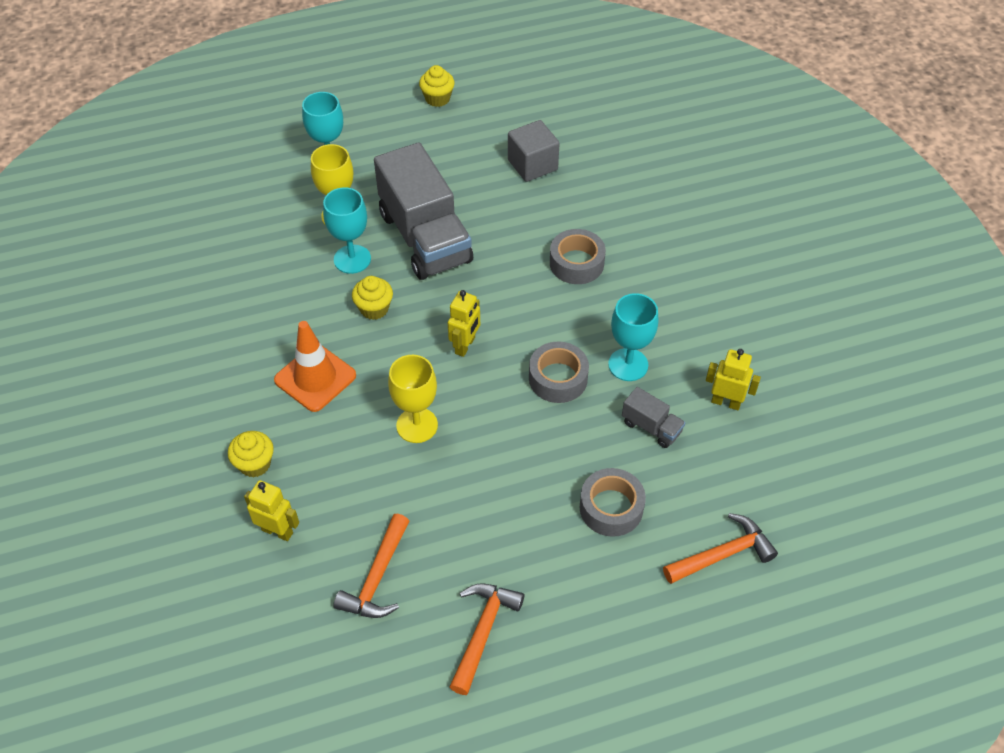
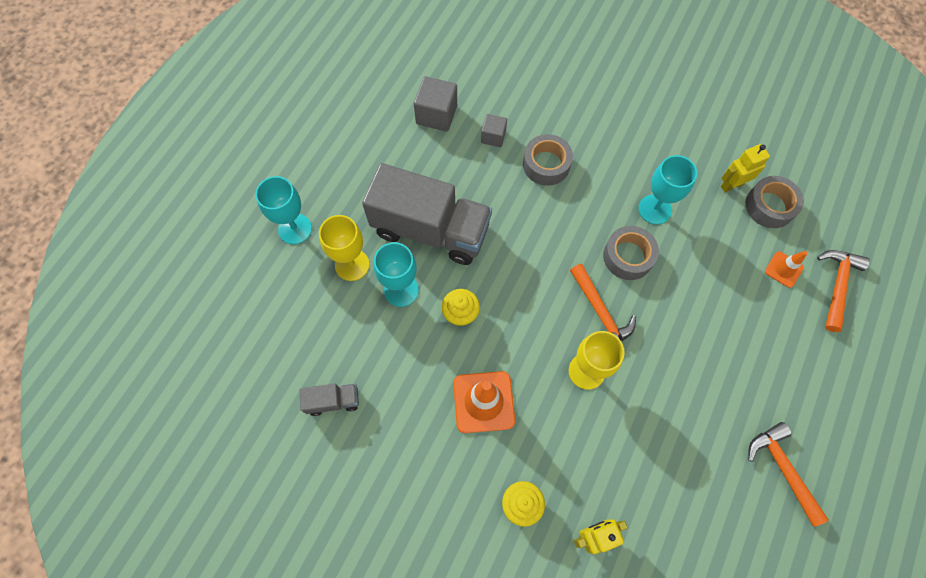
camera: 45 degrees left, 15 degrees up
orange hammer [334,514,410,618] -> orange hammer moved to [570,264,636,341]
yellow cupcake [419,65,455,107] -> none
yellow robot [448,290,480,357] -> none
grey tape [579,468,646,537] -> grey tape moved to [745,176,804,228]
grey truck [622,387,685,448] -> grey truck moved to [300,384,359,416]
none -> grey cube [481,114,507,147]
none -> orange traffic cone [765,251,807,288]

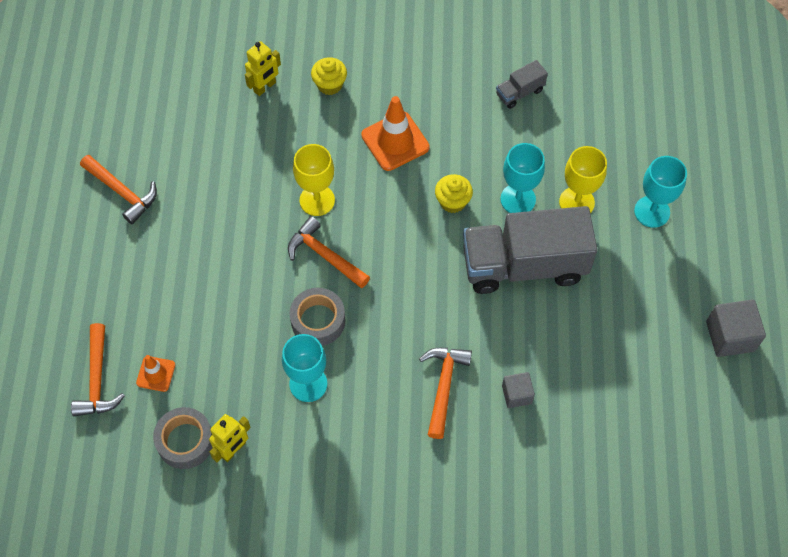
camera: 155 degrees right, 5 degrees down
grey cube [414,76,457,131] -> grey cube moved to [706,300,766,357]
grey tape [523,134,573,186] -> orange hammer [419,348,472,439]

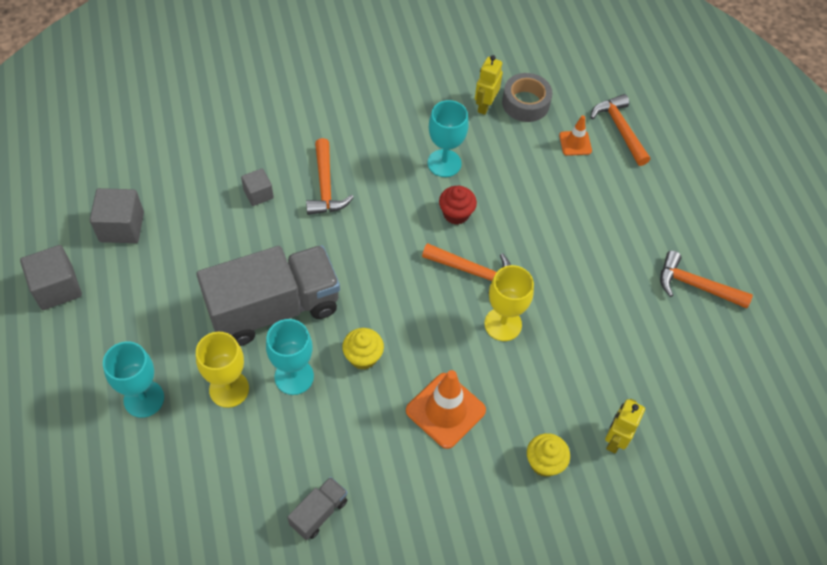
camera: 160 degrees right, 5 degrees down
grey tape [290,288,345,346] -> red cupcake [439,186,477,225]
none -> grey cube [90,188,144,243]

